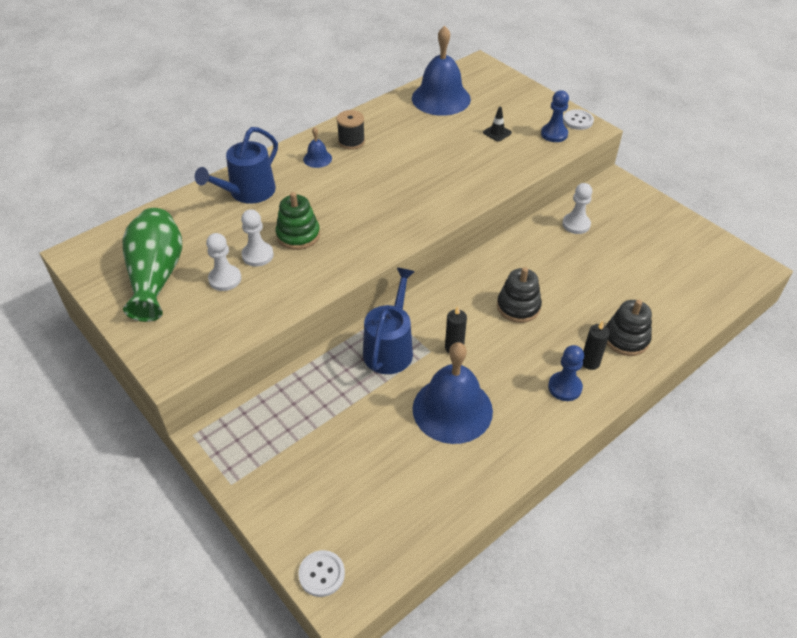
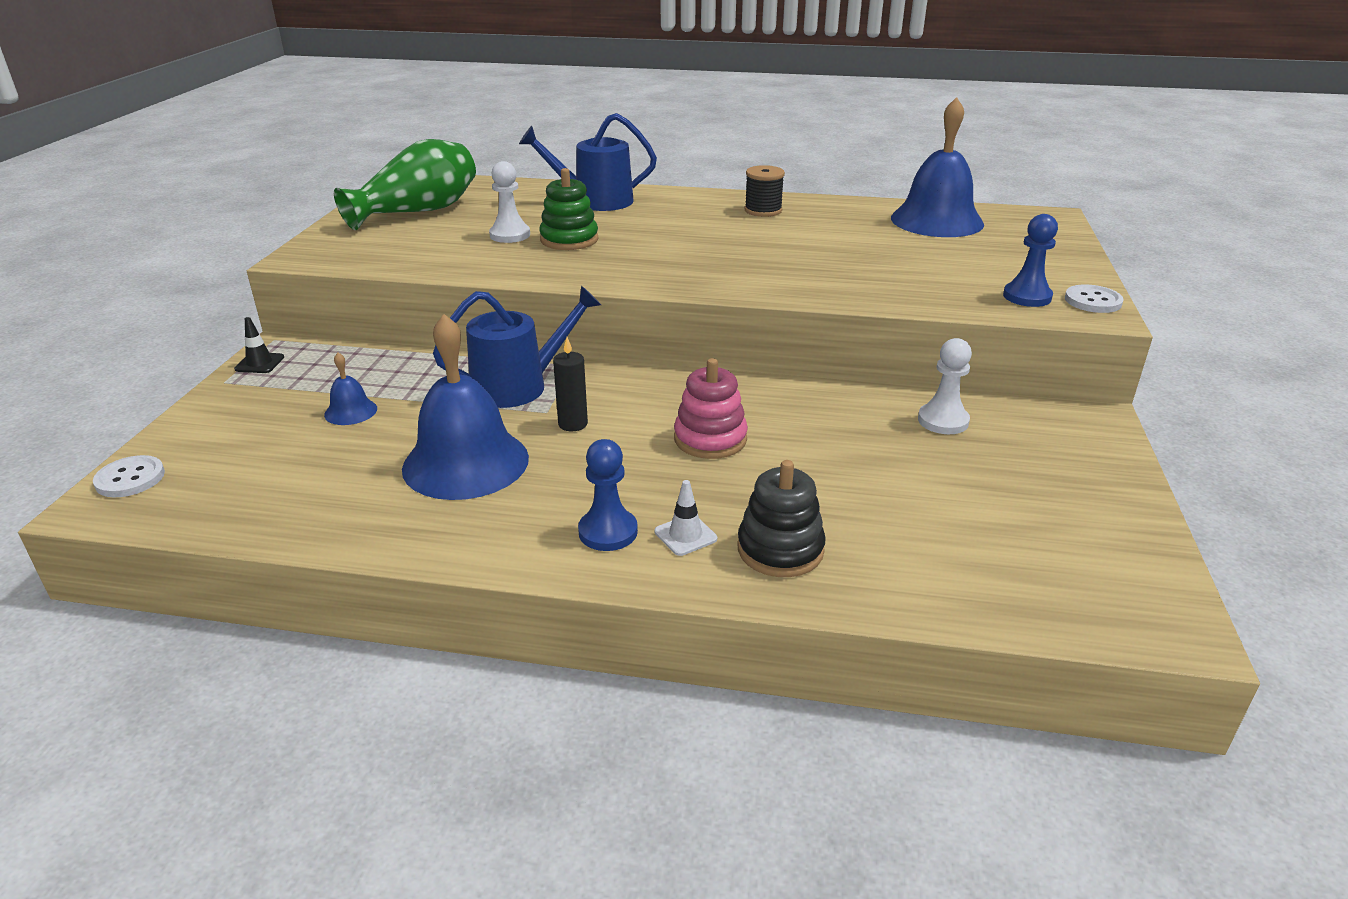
camera: 50 degrees right, 15 degrees down
white pawn [206,233,241,291] -> none
blue bell [303,127,332,168] -> blue bell moved to [324,352,377,425]
black traffic cone [483,107,512,142] -> black traffic cone moved to [234,317,284,373]
black stacking toy [497,267,542,323] -> pink stacking toy [674,358,748,459]
black candle [583,321,610,370] -> white traffic cone [655,480,717,556]

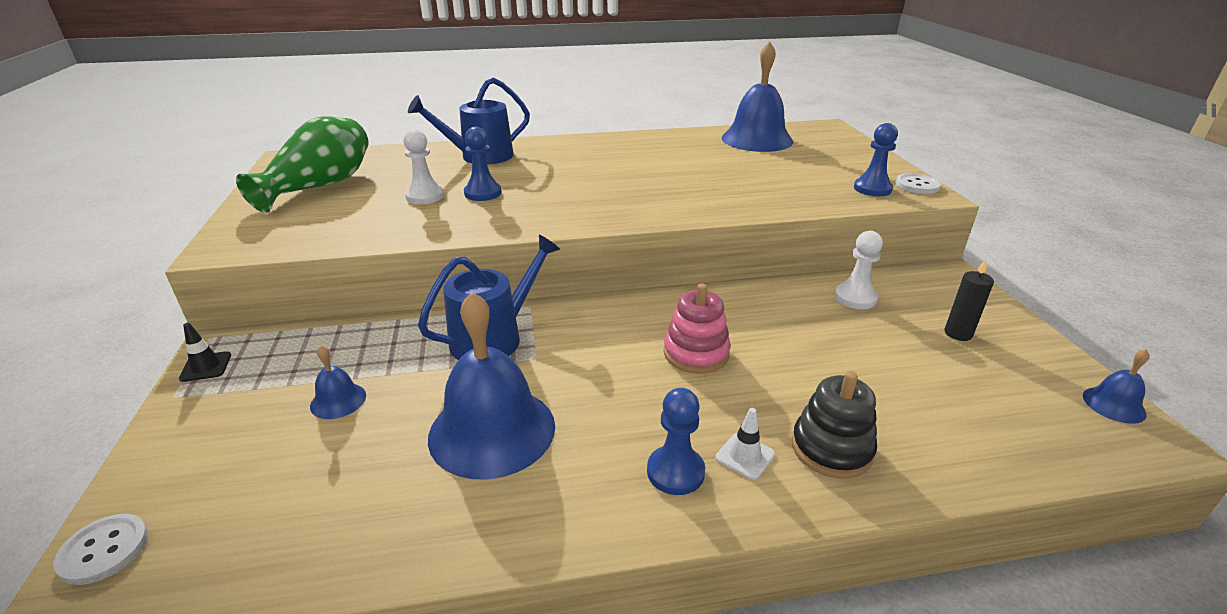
camera: 20 degrees left, 0 degrees up
green stacking toy [539,168,598,250] -> blue pawn [464,127,501,201]
black candle [553,337,588,431] -> black candle moved to [944,259,994,341]
black spool [744,165,785,217] -> none
none -> blue bell [1083,349,1150,424]

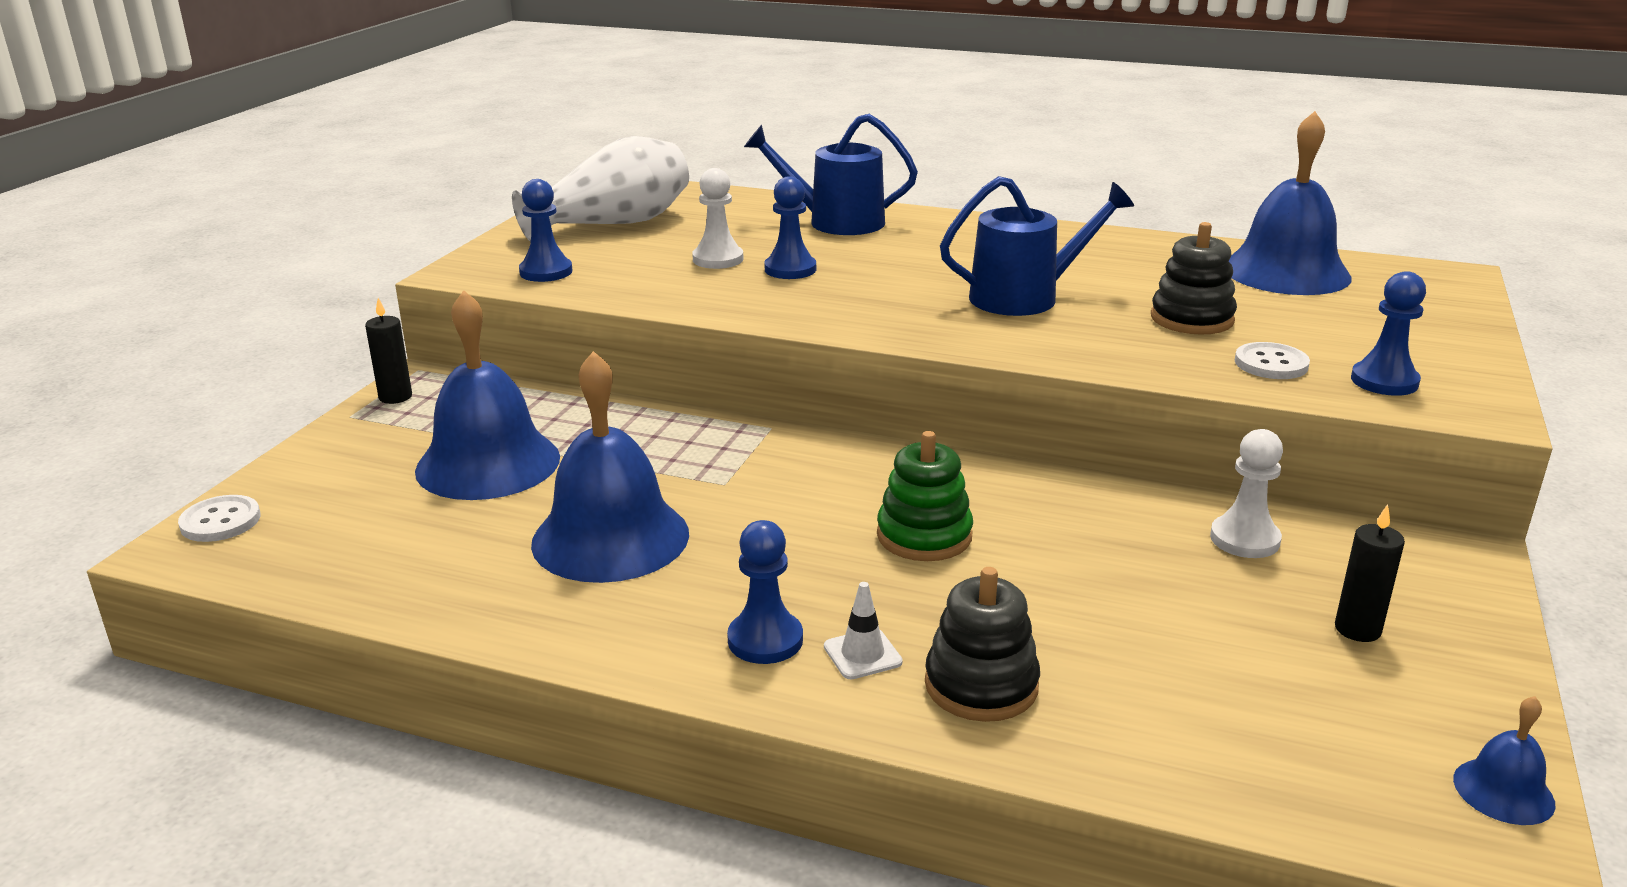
camera: 30 degrees right, 5 degrees down
black traffic cone [179,323,231,382] -> black candle [365,298,412,404]
green vase [236,117,369,213] -> white vase [512,136,689,242]
blue bell [310,346,366,419] -> blue bell [415,290,560,500], size x2.24
blue watering can [418,235,560,360] -> blue watering can moved to [940,176,1134,316]
pink stacking toy [664,283,731,374] -> green stacking toy [877,431,973,561]
white button [895,173,941,194] -> white button moved to [1235,342,1310,379]
none -> blue pawn [519,179,572,282]
none -> black stacking toy [1151,222,1237,335]

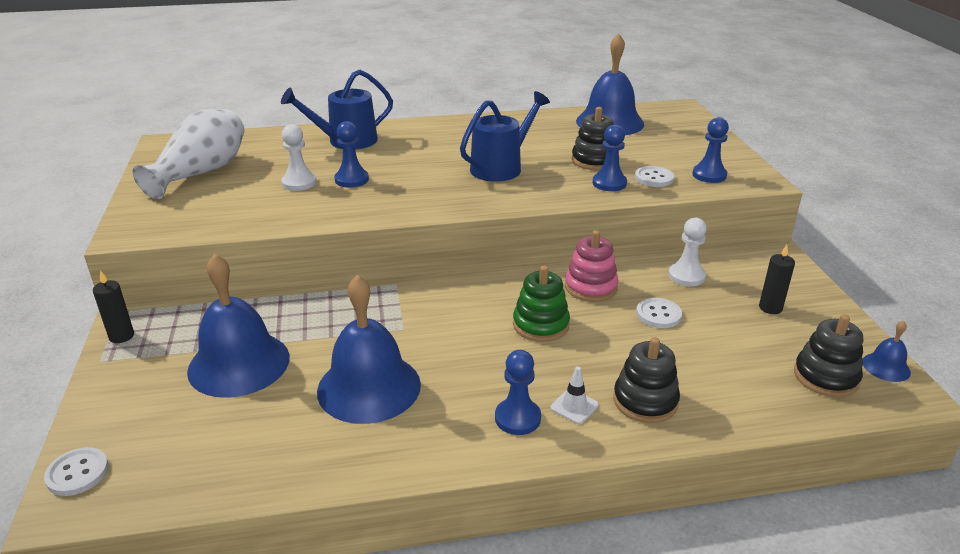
camera: 30 degrees left, 5 degrees up
blue pawn [519,179,572,282] -> blue pawn moved to [593,125,627,191]
none -> pink stacking toy [565,230,619,302]
none -> white button [636,298,682,328]
none -> black stacking toy [794,314,863,397]

